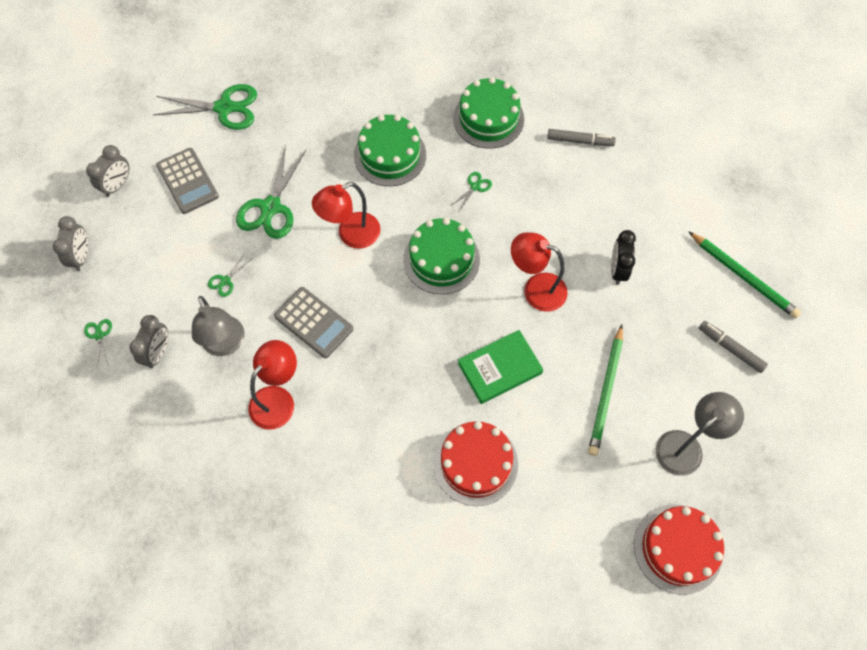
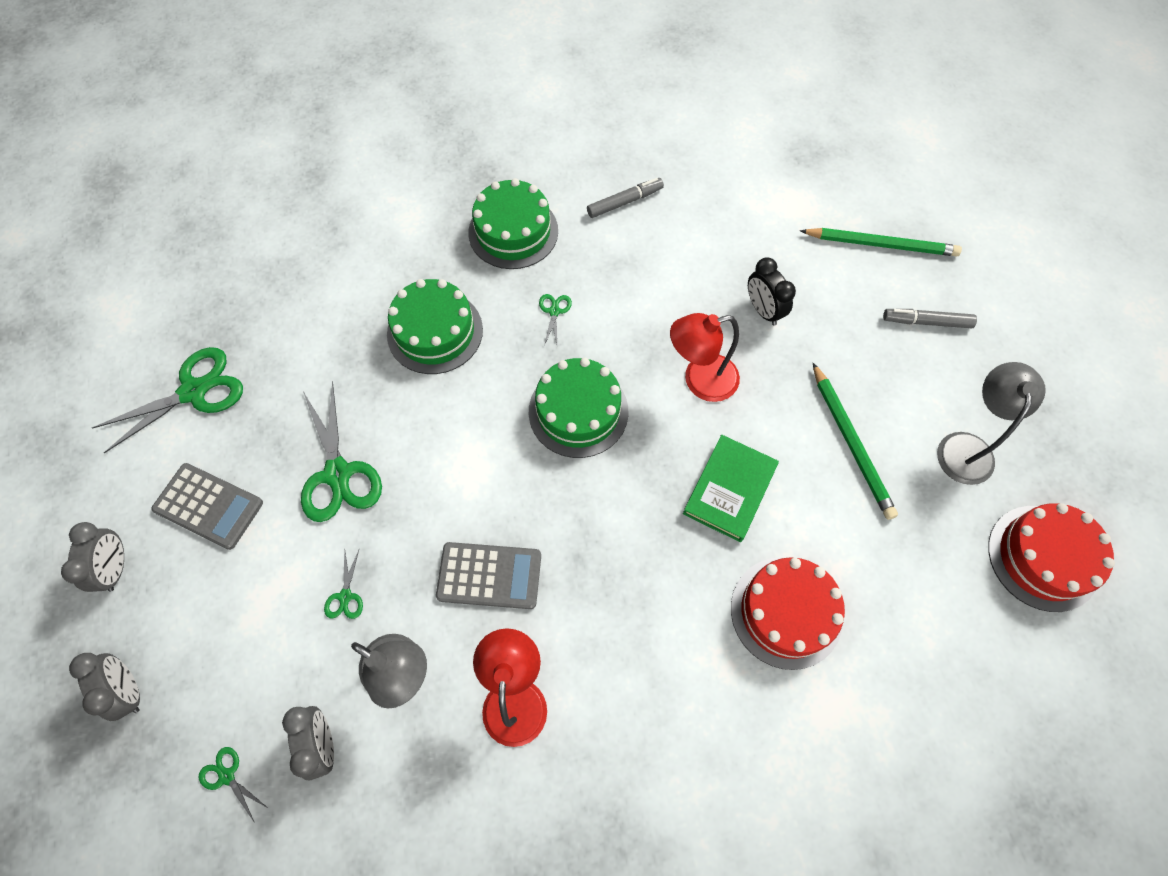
camera: 35 degrees left, 0 degrees up
red lamp [312,182,381,249] -> none

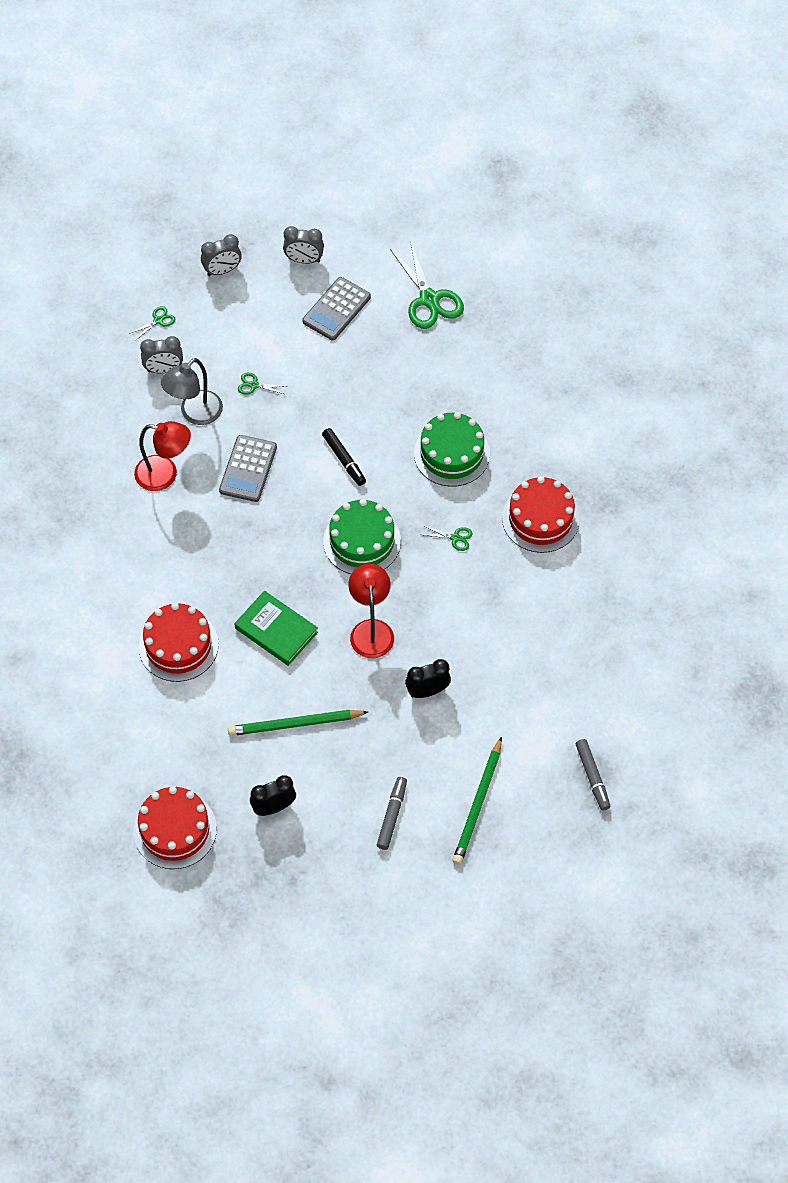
camera: 100 degrees right, 5 degrees down
green scissors [301,381,382,522] -> none
green cake [468,178,558,269] -> red cake [502,476,580,553]
grey marker [587,178,664,218] -> grey marker moved to [576,739,610,811]
grey lamp [937,362,1046,485] -> black clock [250,775,296,816]
none -> black marker [322,428,366,486]

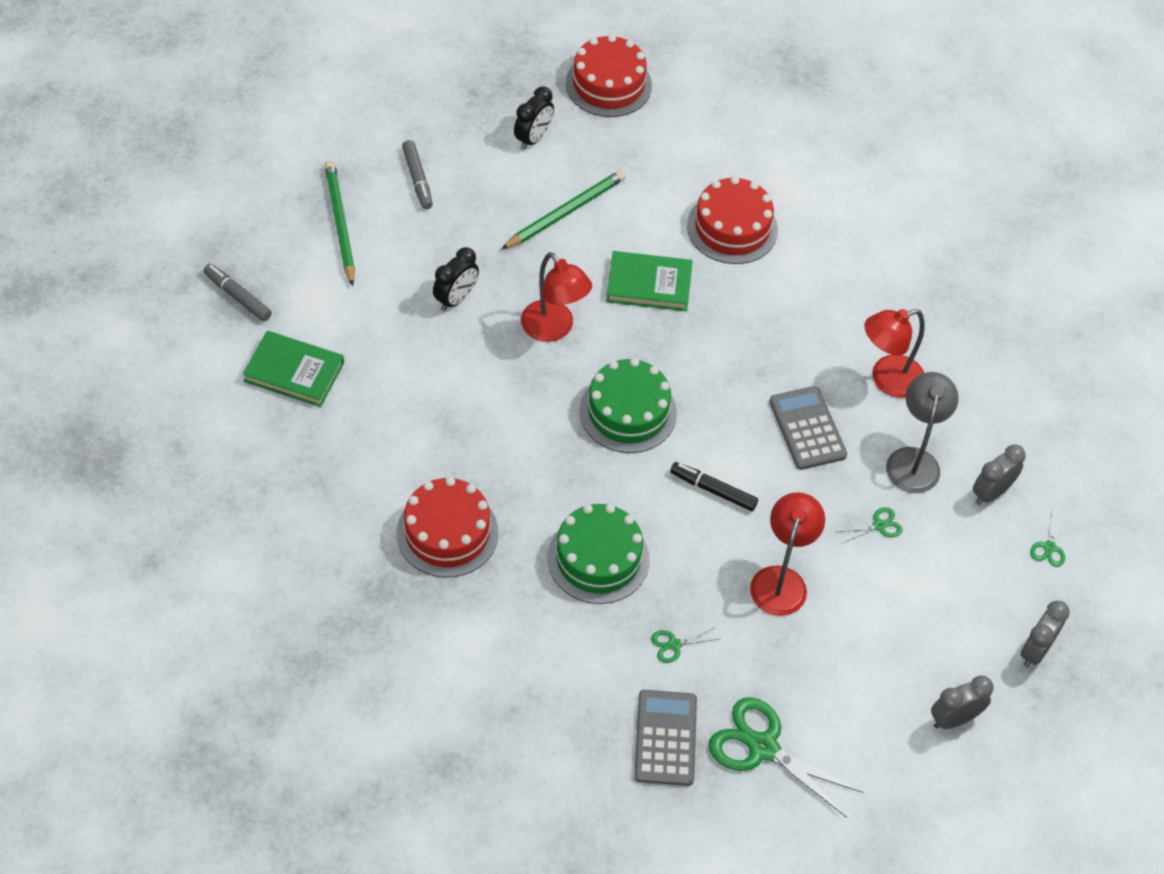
camera: 145 degrees right, 5 degrees down
grey calculator [302,277,371,340] -> grey calculator moved to [634,690,697,786]
green scissors [423,525,473,551] -> green scissors moved to [651,627,718,663]
none -> green book [242,331,344,407]
none -> red lamp [750,492,825,616]

